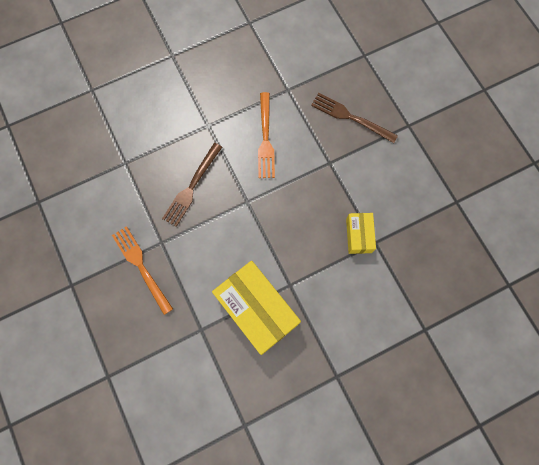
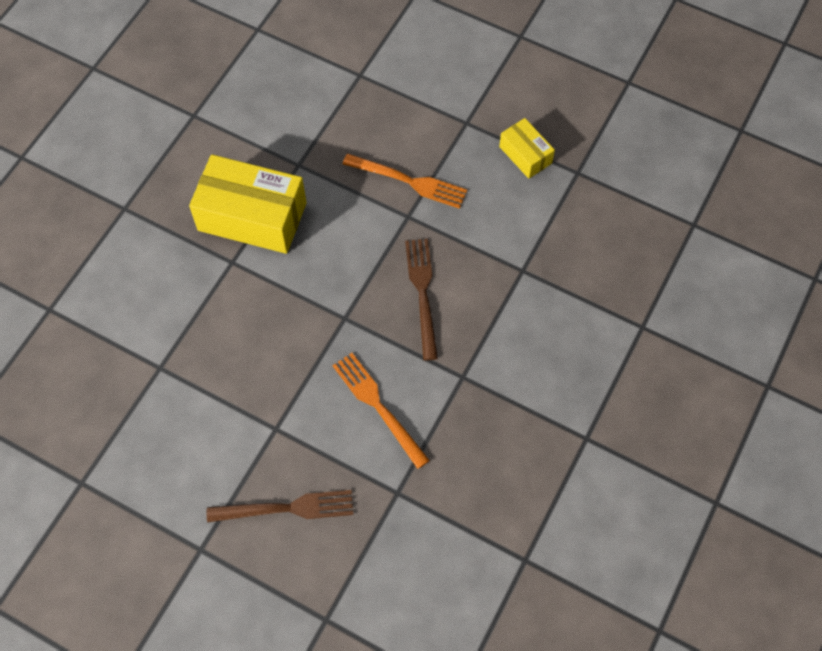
camera: 145 degrees right, 10 degrees down
yellow box [346,213,376,254] -> yellow box moved to [499,118,555,179]

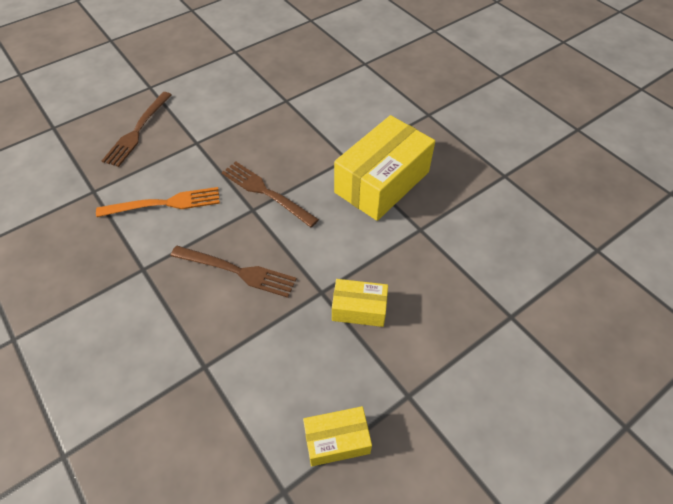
camera: 115 degrees right, 10 degrees down
orange fork [343,154,467,209] -> yellow box [332,279,388,327]
none -> brown fork [222,161,319,228]

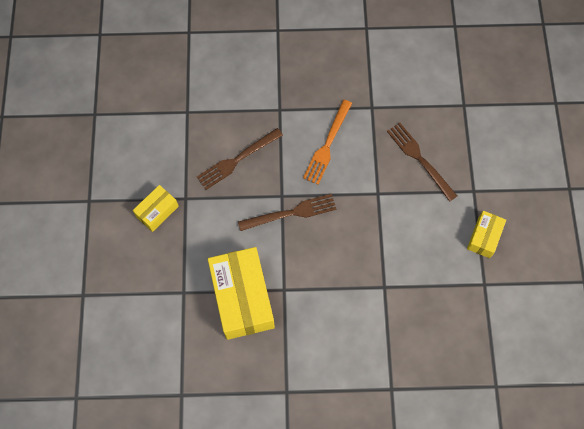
camera: 125 degrees right, 15 degrees up
yellow box [303,406,372,466] -> yellow box moved to [467,211,506,258]

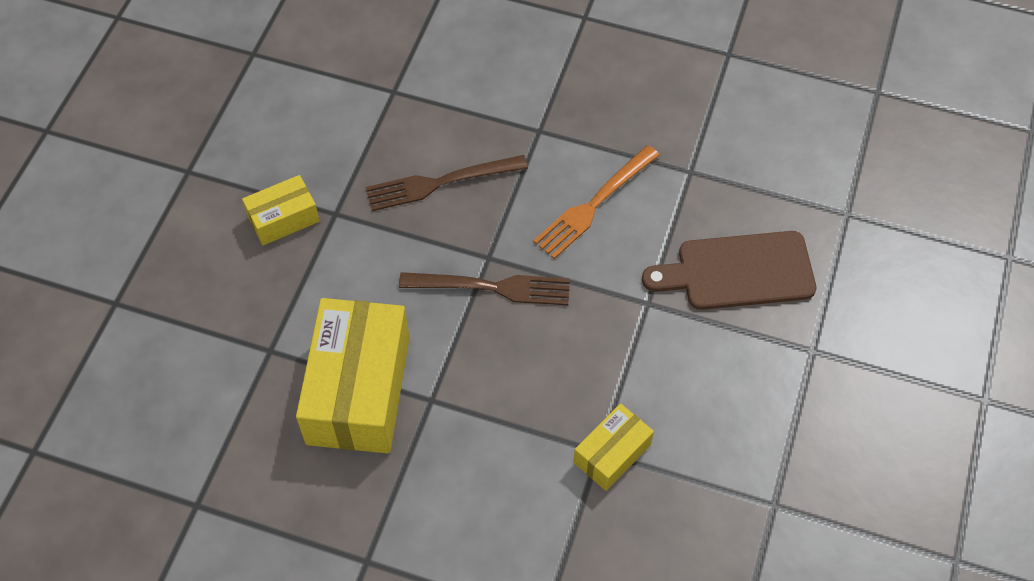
camera: 20 degrees right, 10 degrees down
brown fork [387,123,457,202] -> brown cutting board [642,231,816,310]
yellow box [467,211,506,258] -> yellow box moved to [573,403,654,491]

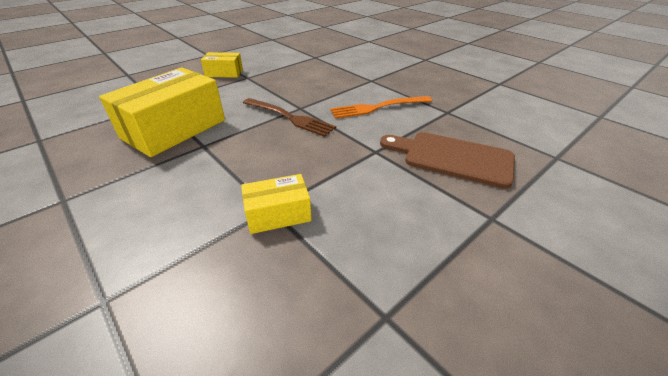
camera: 30 degrees right, 20 degrees down
brown fork [366,155,528,211] -> none

